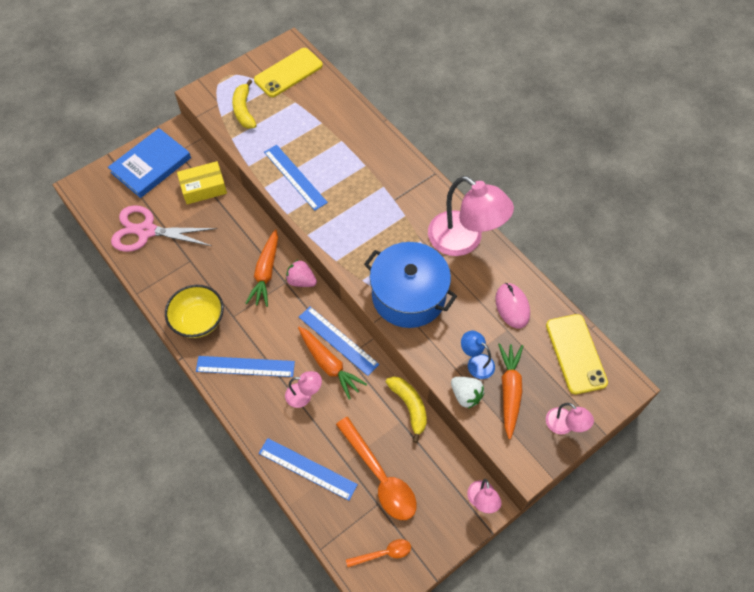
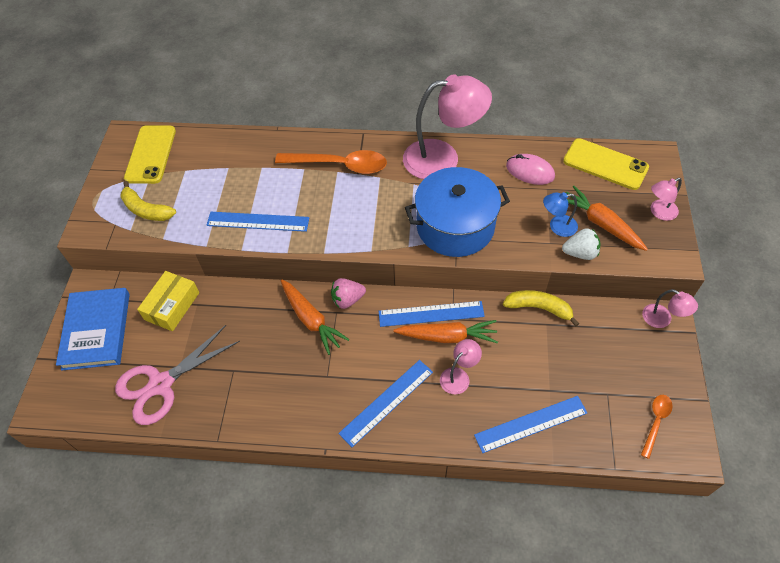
camera: 45 degrees left, 5 degrees down
yellow bowl [165,285,224,338] -> none
orange spoon [336,417,417,520] -> orange spoon moved to [275,150,387,174]
pink lamp [546,403,594,434] -> pink lamp turned 150 degrees clockwise [651,178,682,221]

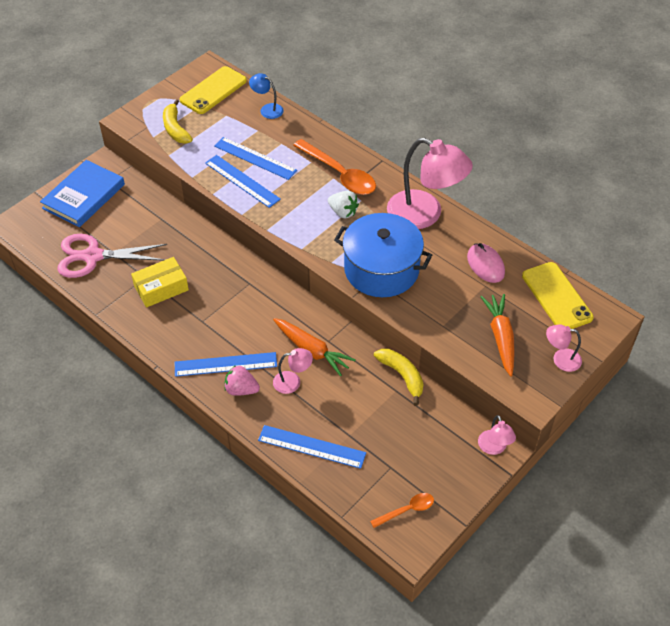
camera: 35 degrees right, 5 degrees down
yellow box [137,271,199,331] -> yellow box moved to [131,257,189,308]
orange carrot [281,279,349,355] -> none
pink strawberry [331,278,366,309] -> pink strawberry moved to [224,365,260,396]
blue ruler [379,301,485,327] -> blue ruler moved to [214,137,297,180]
blue lamp [543,192,578,237] -> blue lamp moved to [249,73,284,119]
white strawberry [562,228,601,260] -> white strawberry moved to [328,191,359,218]

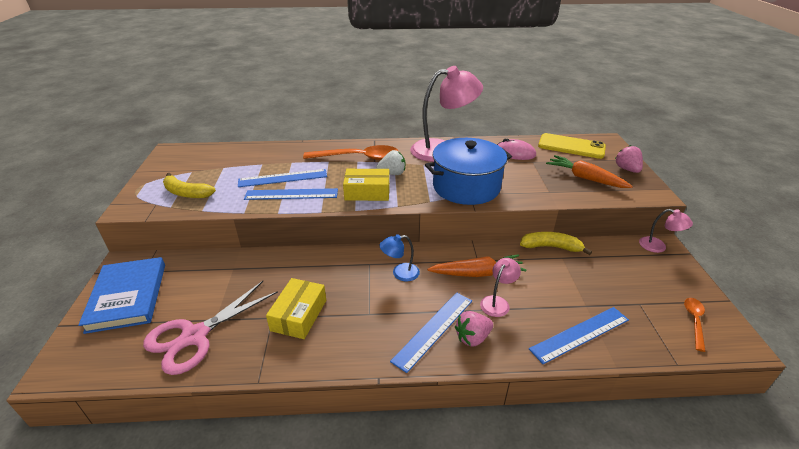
camera: 45 degrees left, 15 degrees down
yellow phone [179,66,247,114] -> none
blue lamp [249,73,284,119] -> blue lamp moved to [380,234,420,282]
pink lamp [546,324,582,372] -> pink strawberry [615,145,643,173]
none -> yellow box [343,169,390,201]

